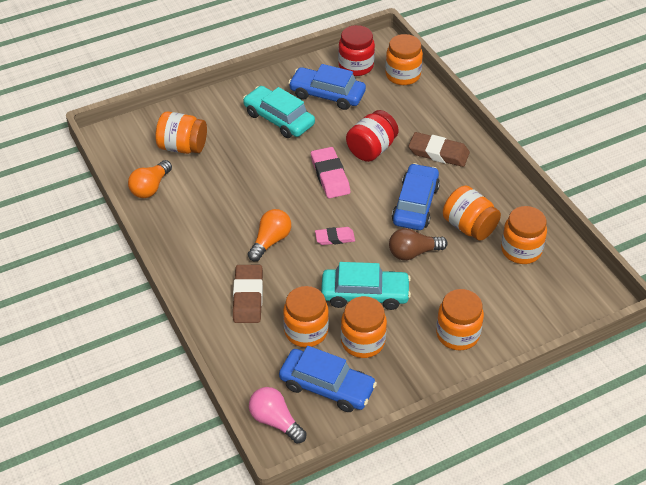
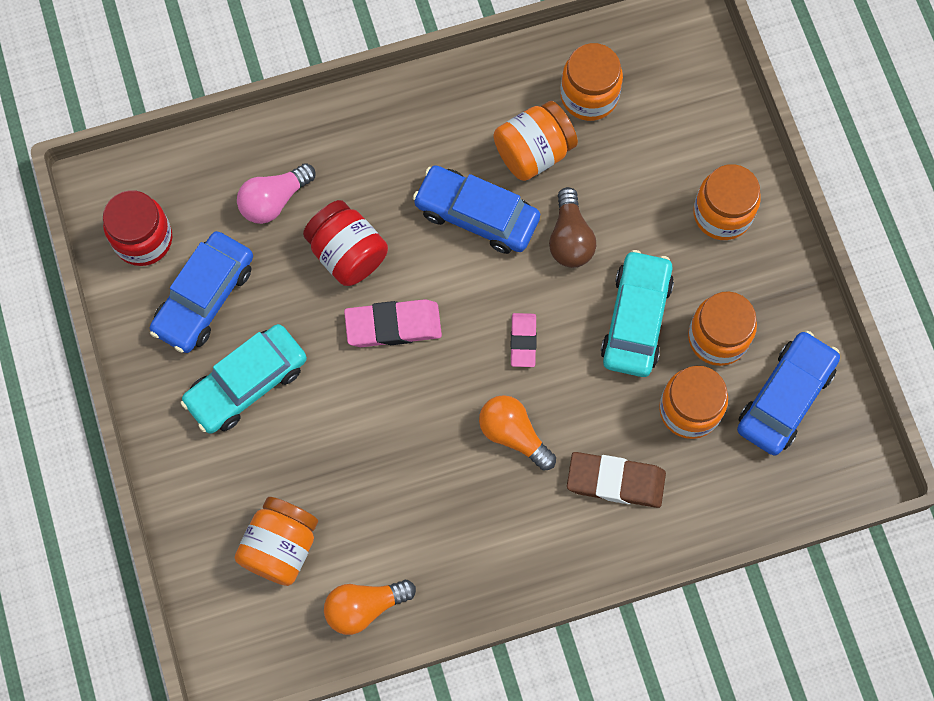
camera: 80 degrees left, 25 degrees up
orange light bulb [128,160,172,198] -> orange light bulb turned 120 degrees clockwise [324,580,416,635]
pink light bulb [249,387,306,443] -> pink light bulb moved to [237,163,316,224]
orange jar [385,34,423,85] -> none
brown eraser [409,132,470,167] -> none

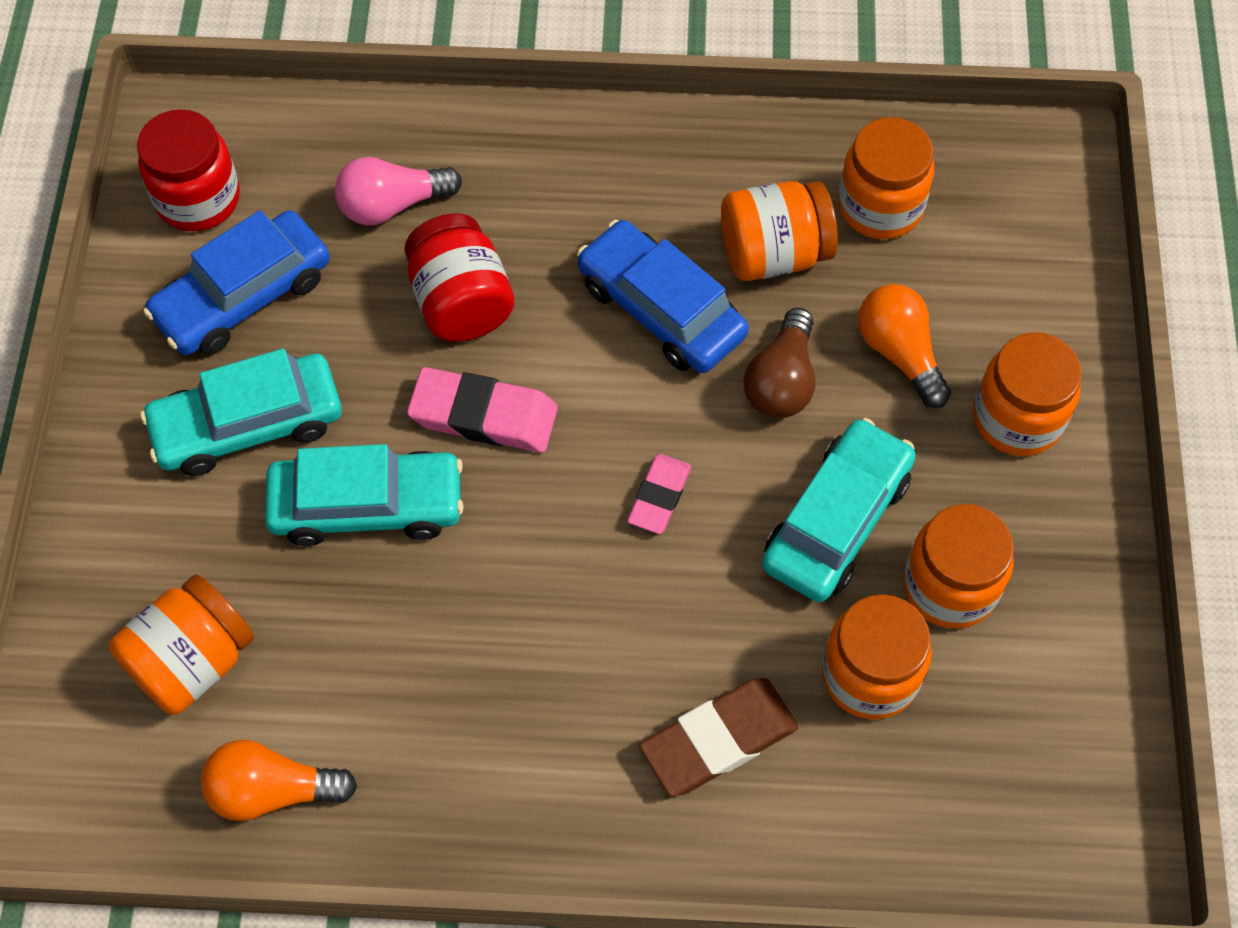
camera: 20 degrees right, 10 degrees down
orange light bulb [479,395,556,471] -> orange light bulb moved to [858,284,951,408]
brown eraser [567,452,666,508] -> brown eraser turned 60 degrees counterclockwise [639,678,799,796]
blue car [737,331,840,456] -> none
none -> turquoise car [265,444,464,546]

